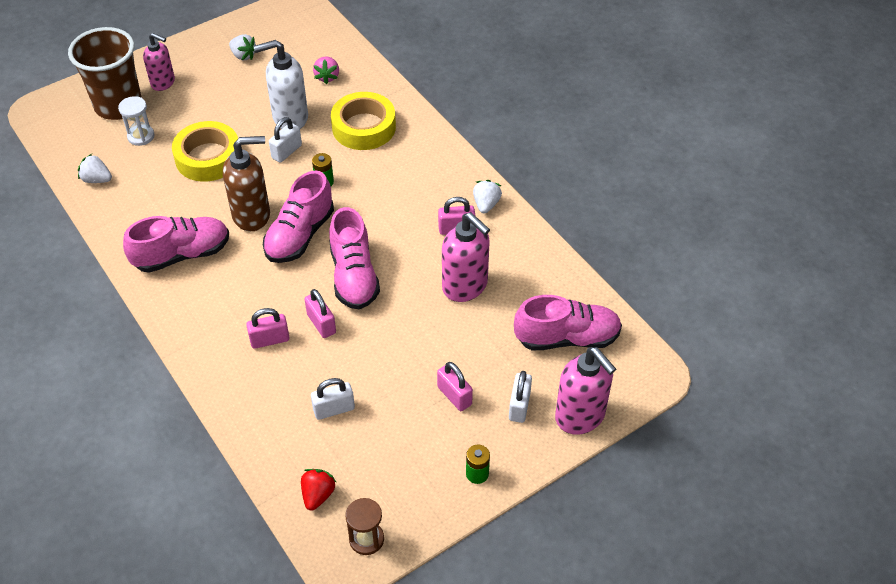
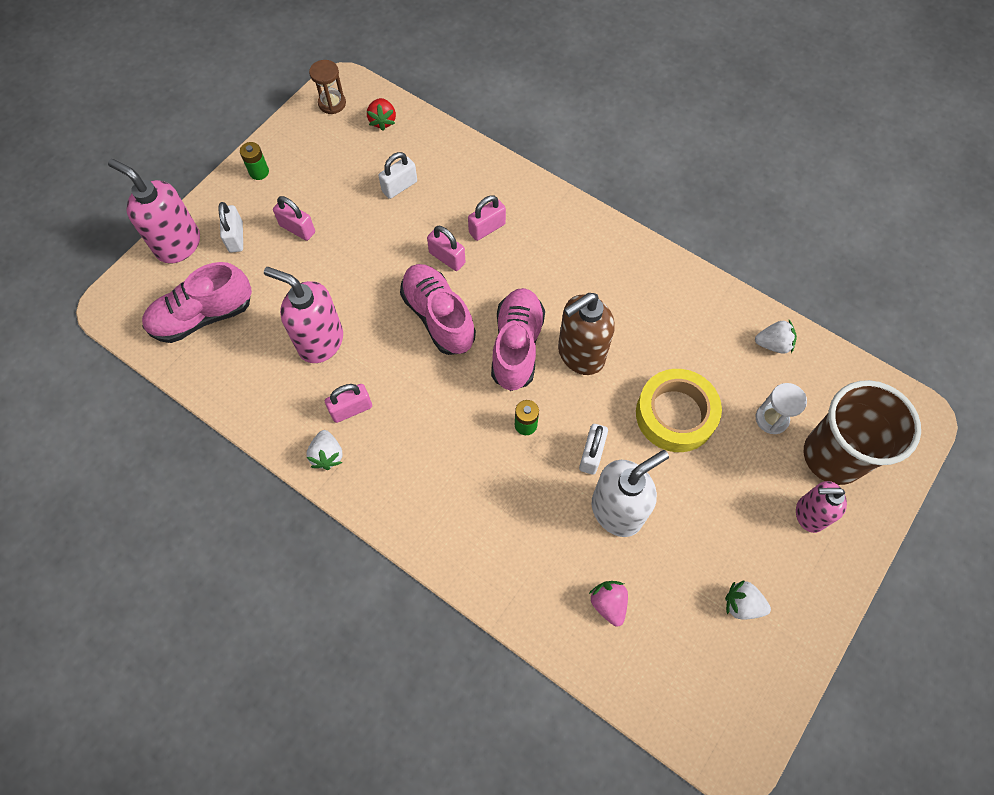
camera: 160 degrees right, 15 degrees up
pink shoe [123,216,229,273] -> none
yellow tape [331,92,396,150] -> none

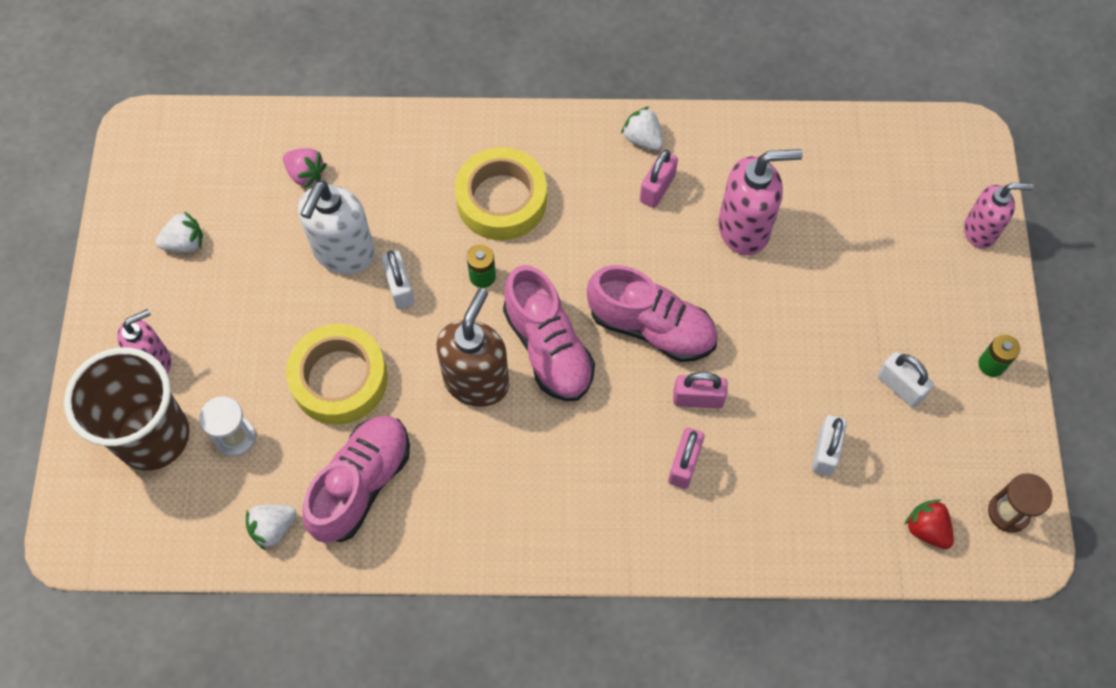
camera: 145 degrees right, 0 degrees up
pink soap dispenser [108,159,200,264] -> pink soap dispenser [964,183,1034,249], size x0.66
pink shoe [142,262,252,343] -> pink shoe moved to [302,415,410,543]
white padlock [218,202,243,253] -> white padlock moved to [877,352,934,408]
pink padlock [273,196,315,241] -> none
none -> yellow tape [455,147,547,240]

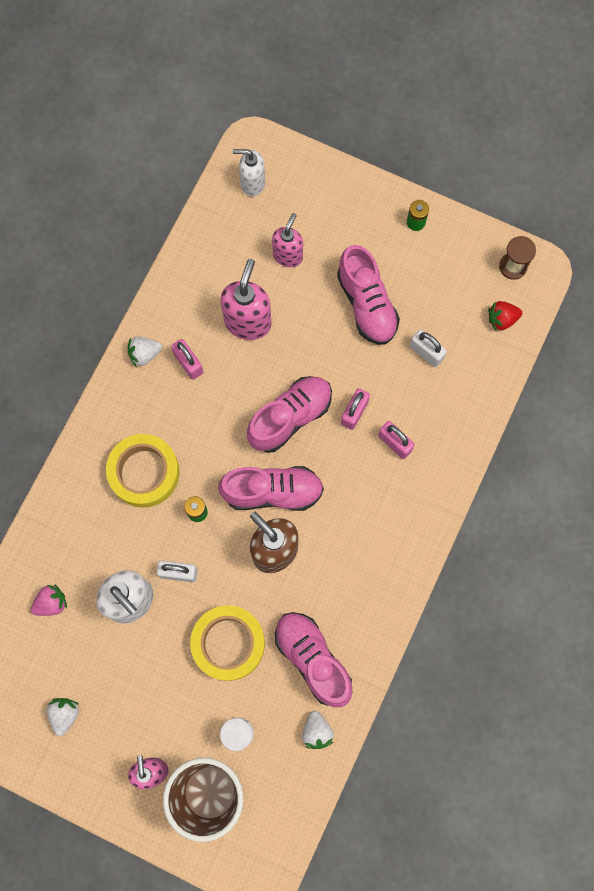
camera: 65 degrees left, 10 degrees up
white padlock [877,352,934,408] -> none
pink soap dispenser [964,183,1034,249] -> pink soap dispenser moved to [272,213,303,267]
none -> white soap dispenser [233,149,265,197]
none -> pink shoe [337,245,400,345]

